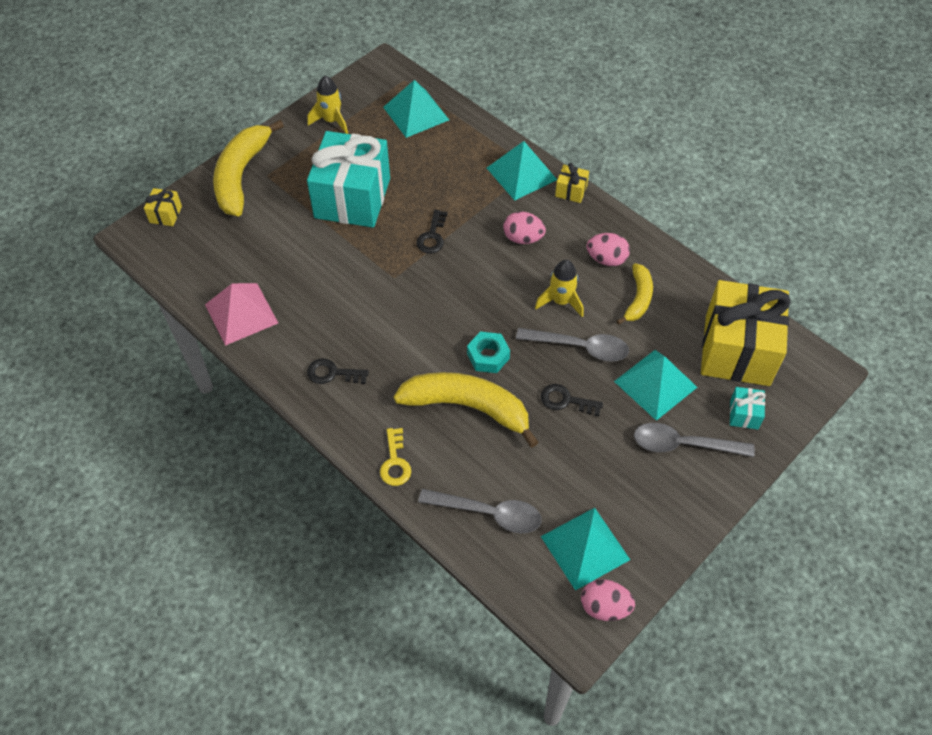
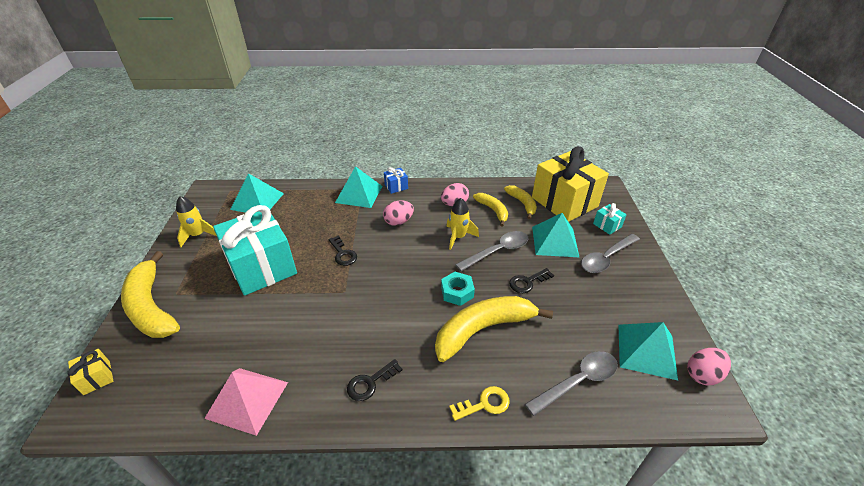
camera: 45 degrees left, 15 degrees down
yellow key [380,428,411,486] -> yellow key turned 60 degrees counterclockwise [449,386,509,421]
yellow gift [555,163,589,203] -> blue gift [384,167,408,194]
none -> yellow banana [504,185,537,219]

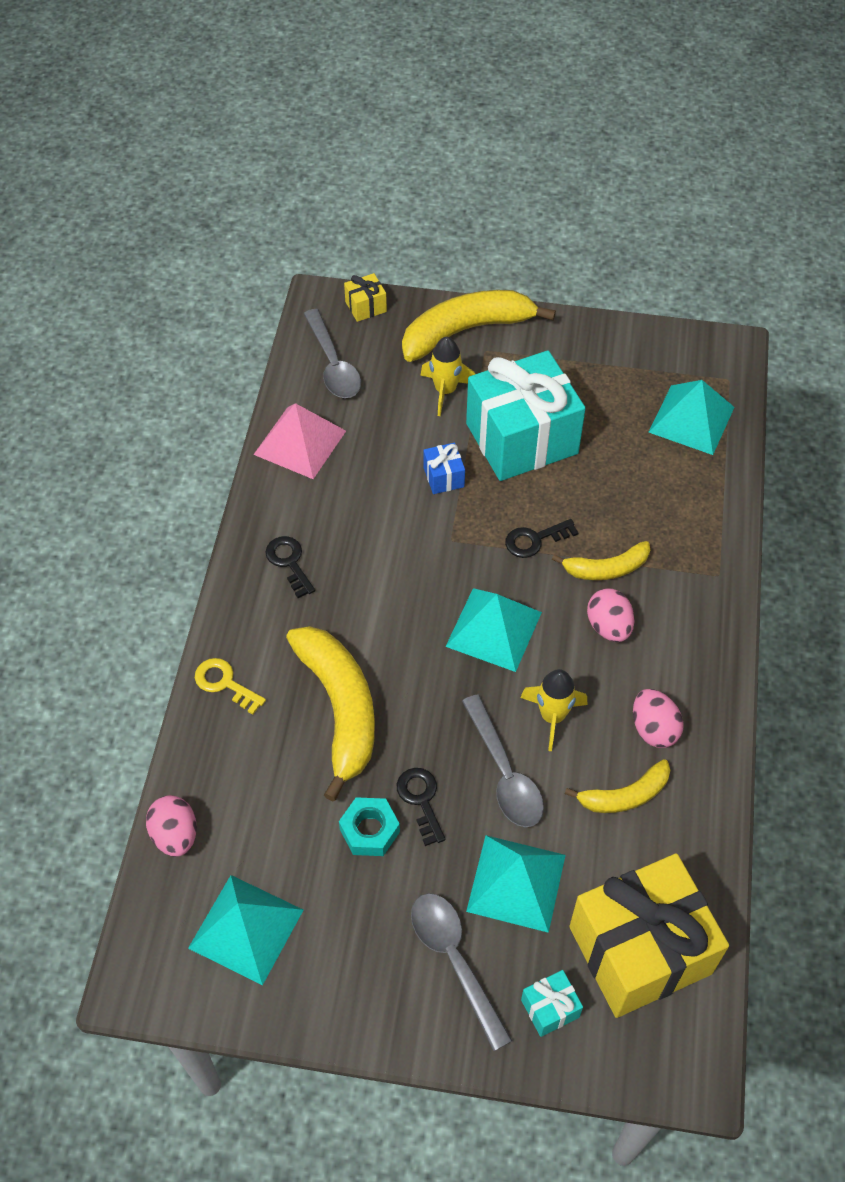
camera: 100 degrees right, 15 degrees up
yellow rocket [176,196,217,247] -> yellow rocket moved to [420,337,475,416]
turquoise pyramid [335,166,382,208] -> turquoise pyramid moved to [445,588,542,672]
blue gift [384,167,408,194] -> blue gift moved to [423,443,465,494]
turquoise nut [441,272,475,306] -> turquoise nut moved to [339,797,400,856]
yellow key [449,386,509,421] -> yellow key turned 135 degrees clockwise [195,658,266,715]
yellow banana [504,185,537,219] -> yellow banana moved to [552,541,650,580]
grey spoon [525,351,618,416] -> grey spoon moved to [304,309,361,398]
pink egg [687,348,731,385] -> pink egg moved to [146,795,197,857]

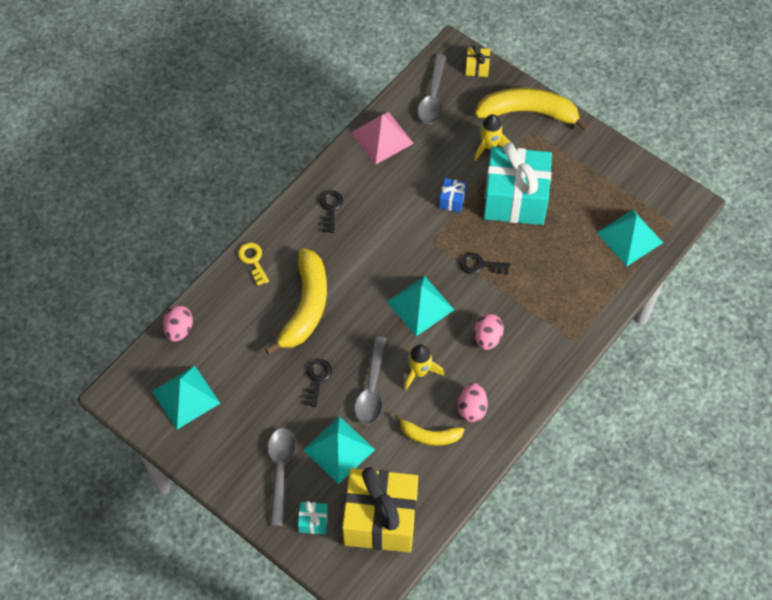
camera: 30 degrees right, 5 degrees up
turquoise nut [339,797,400,856] -> none
yellow banana [552,541,650,580] -> none

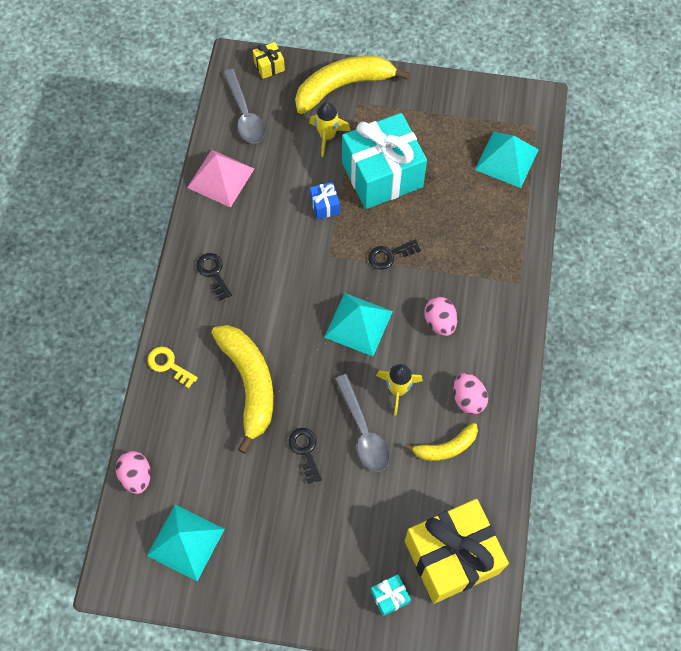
camera: 30 degrees left, 5 degrees up
grey spoon [268,428,296,526] -> none
turquoise pyramid [303,416,375,484] -> none

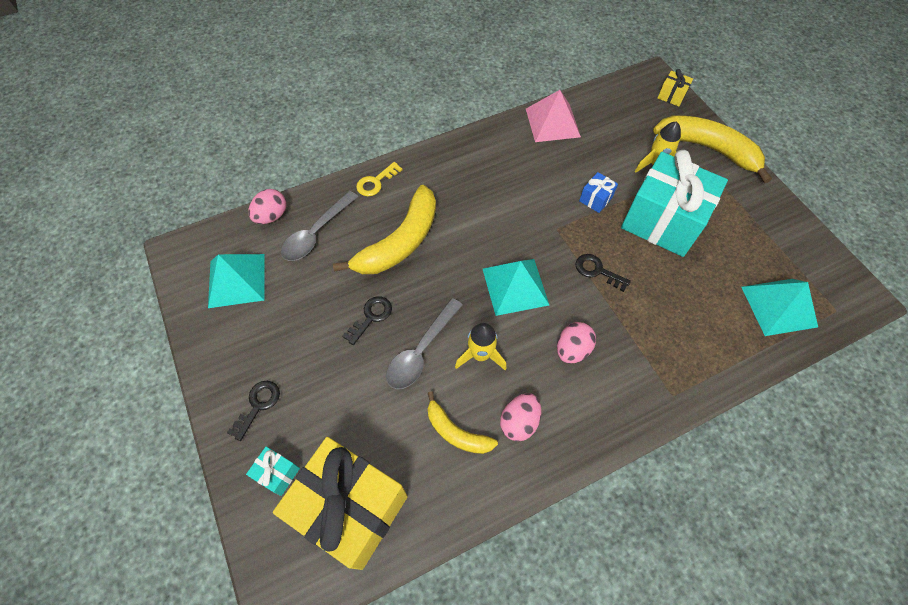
camera: 55 degrees right, 5 degrees down
yellow key [148,347,198,388] -> yellow key turned 135 degrees counterclockwise [356,162,403,196]
black key [196,253,232,301] -> black key moved to [227,381,280,441]
grey spoon [223,69,265,144] -> grey spoon moved to [281,191,358,261]

